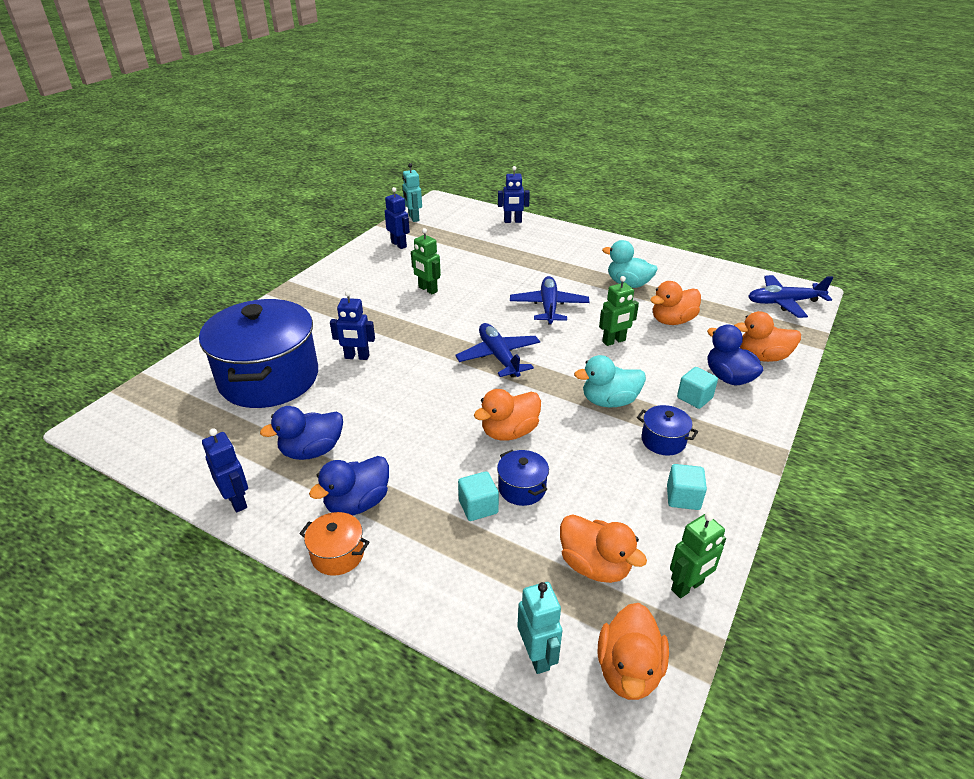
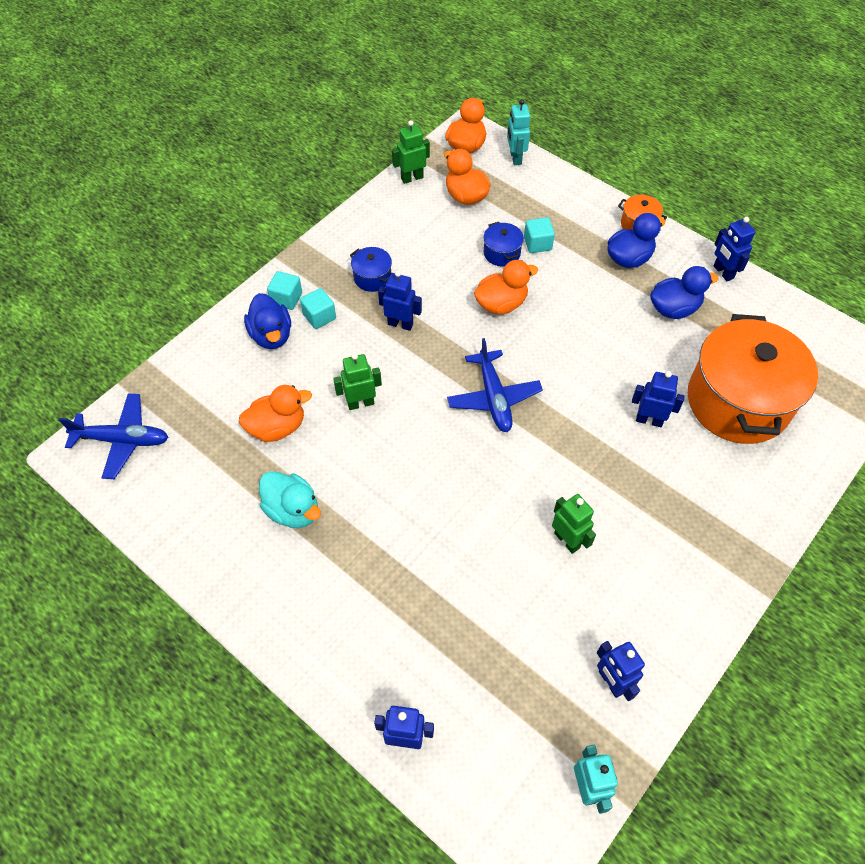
camera: 170 degrees left, 20 degrees up
blue pot [199,299,318,408] -> orange pot [688,314,818,444]
blue plane [510,276,590,325] -> none
turquoise duck [574,355,646,407] -> blue robot [378,271,422,331]
turquoise cube [667,464,707,510] -> turquoise cube moved to [267,271,302,310]
orange duck [734,311,801,362] -> none

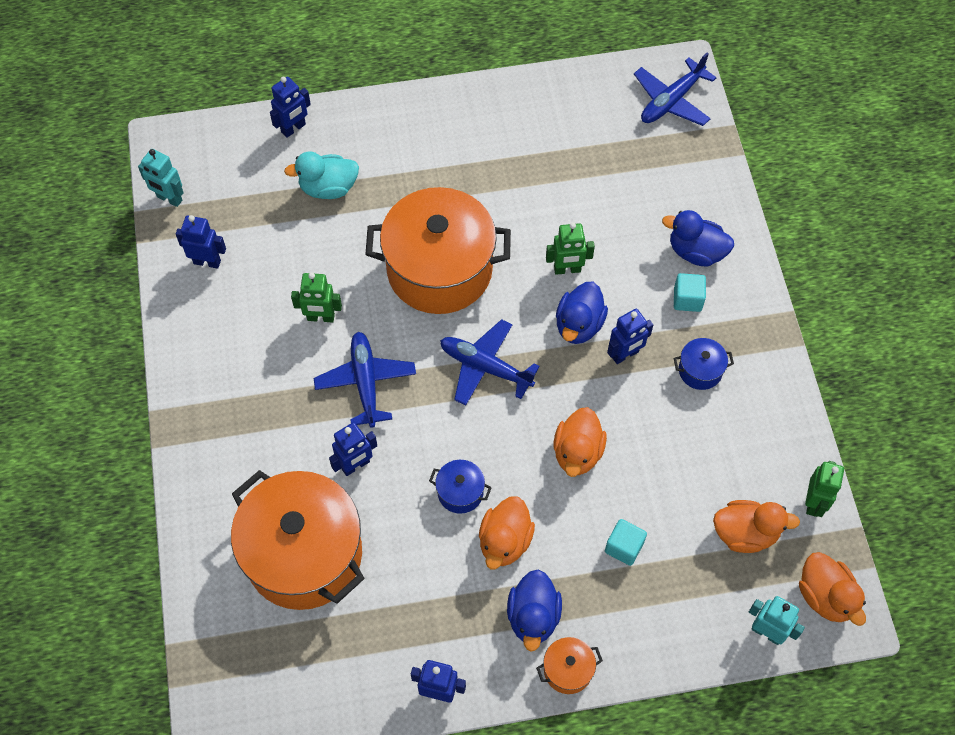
camera: 130 degrees right, 5 degrees up
orange duck [239,385,312,442] -> orange duck moved to [479,496,535,570]
turquoise duck [259,471,321,528] -> turquoise duck moved to [284,152,359,199]
turquoise cube [267,271,302,310] -> none
green robot [333,353,382,410] -> green robot turned 60 degrees clockwise [546,223,595,275]
blue pot [483,222,524,267] -> blue pot moved to [429,460,492,514]
blue duck [650,266,719,319] -> blue duck moved to [556,282,608,344]
none -> blue plane [314,332,416,428]
none -> orange pot [365,187,511,314]

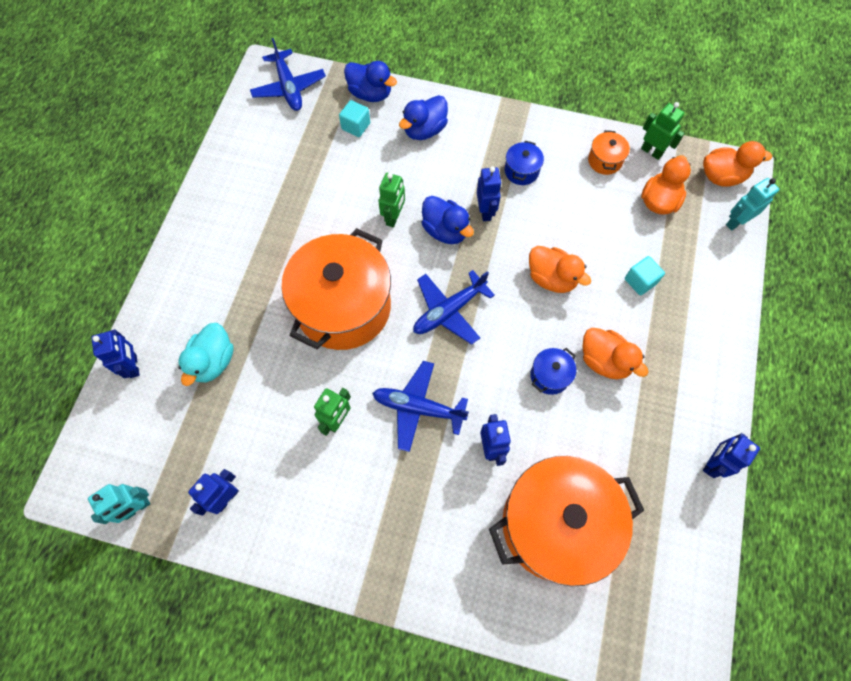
camera: 65 degrees left, 5 degrees up
blue duck [507,570,562,651] -> blue duck moved to [344,61,397,102]
orange pot [536,637,603,694] -> orange pot moved to [588,130,630,175]
turquoise cube [674,273,706,312] -> turquoise cube moved to [339,100,370,137]

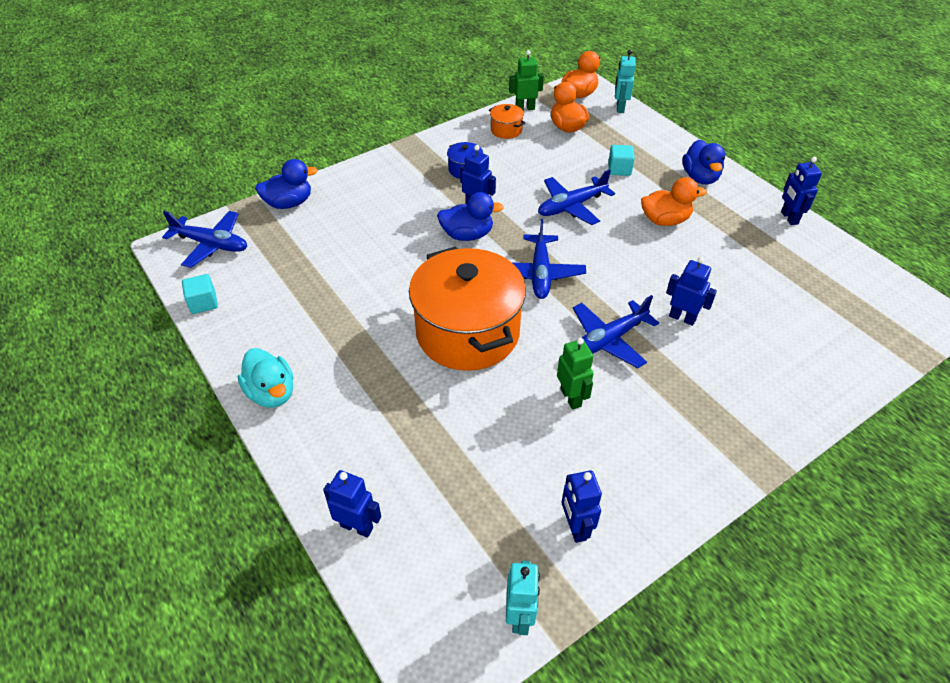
camera: 50 degrees left, 20 degrees down
turquoise duck [178,323,234,386] -> turquoise duck moved to [238,348,293,407]
turquoise cube [339,100,370,137] -> turquoise cube moved to [182,274,218,314]
green robot [378,173,405,227] -> none
blue duck [399,95,448,140] -> blue duck moved to [682,140,725,184]
orange pot [489,456,644,586] -> none
orange duck [529,246,591,293] -> blue plane [538,169,615,225]
blue pot [530,348,576,395] -> none

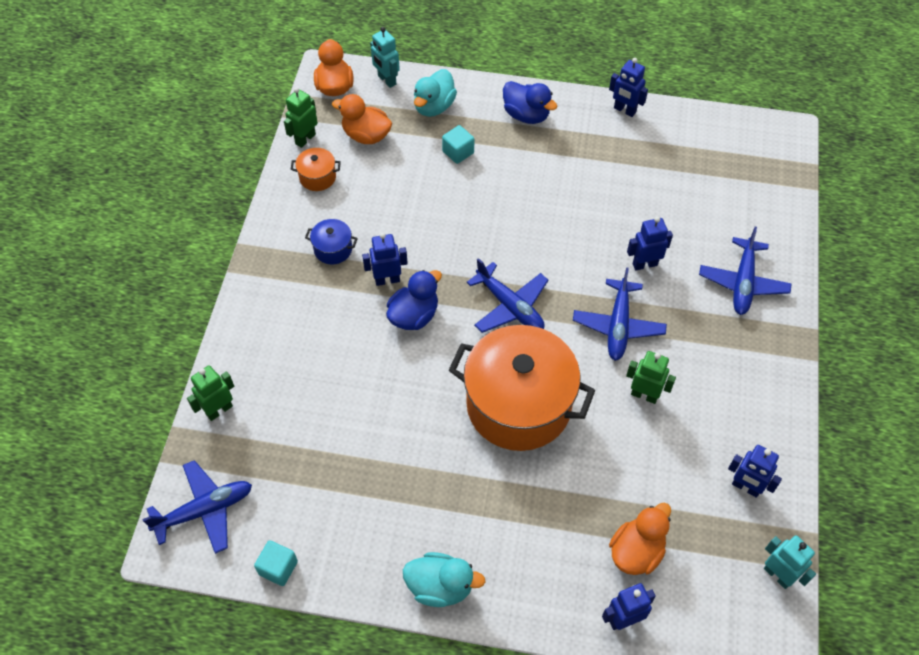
camera: 45 degrees left, 10 degrees up
blue duck [255,159,317,209] -> green robot [187,365,234,421]
blue plane [538,169,615,225] -> blue plane moved to [699,227,792,315]
orange duck [641,177,707,226] -> orange duck moved to [609,503,671,575]
none -> turquoise duck [414,69,457,117]

